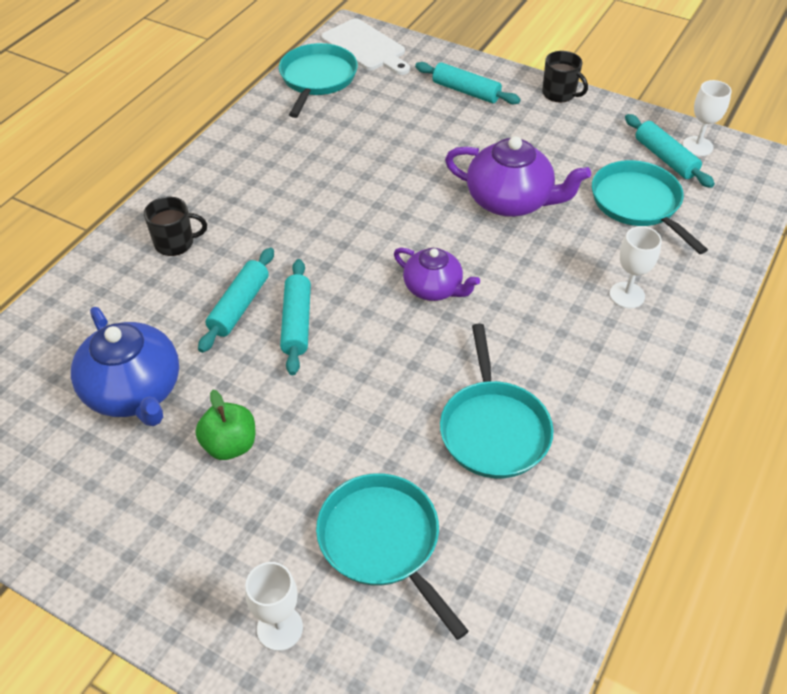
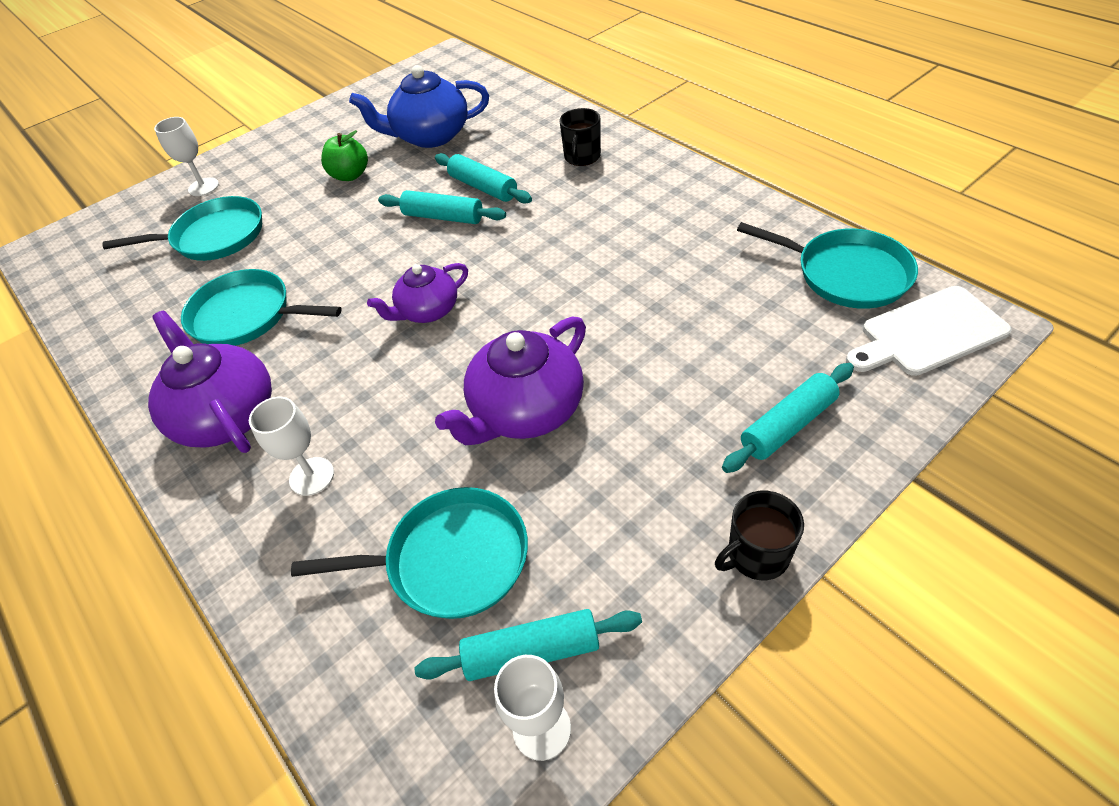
camera: 115 degrees right, 0 degrees up
none -> purple teapot [148,311,272,453]

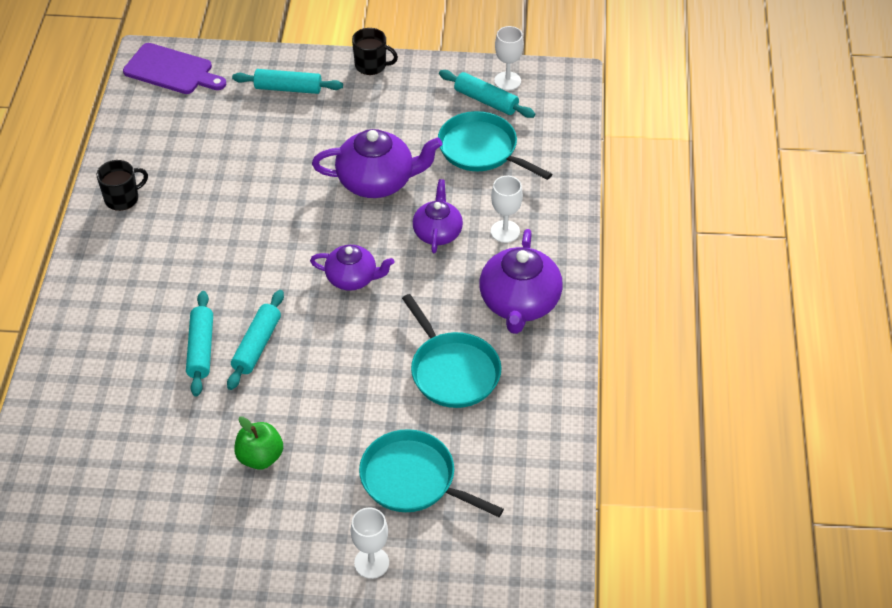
camera: 140 degrees left, 0 degrees up
blue teapot [349,65,489,148] -> none
turquoise rolling pin [378,190,506,224] -> turquoise rolling pin turned 45 degrees clockwise [227,290,284,390]
black mug [559,108,601,166] -> black mug moved to [97,160,148,211]
turquoise pan [737,222,918,309] -> none
white cutting board [846,286,1012,376] -> purple cutting board [123,43,227,94]
none -> purple teapot [413,179,463,253]

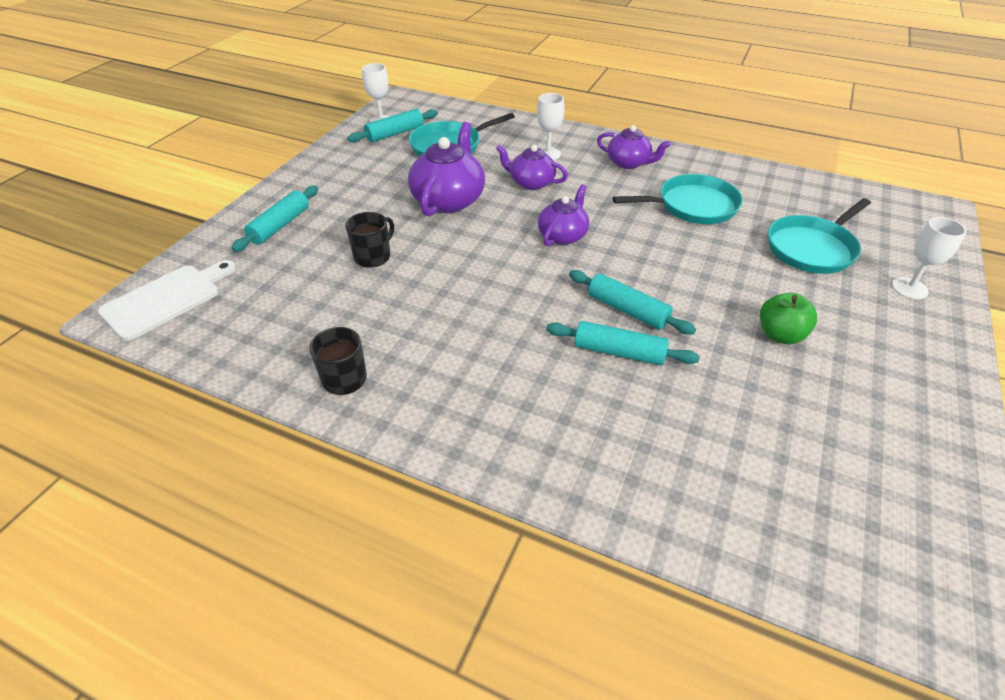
camera: 70 degrees left, 5 degrees down
purple cutting board [123,43,227,94] -> white cutting board [98,260,236,341]
black mug [352,28,398,75] -> black mug moved to [345,212,394,268]
purple teapot [479,229,563,334] -> purple teapot [597,125,670,169], size x0.63

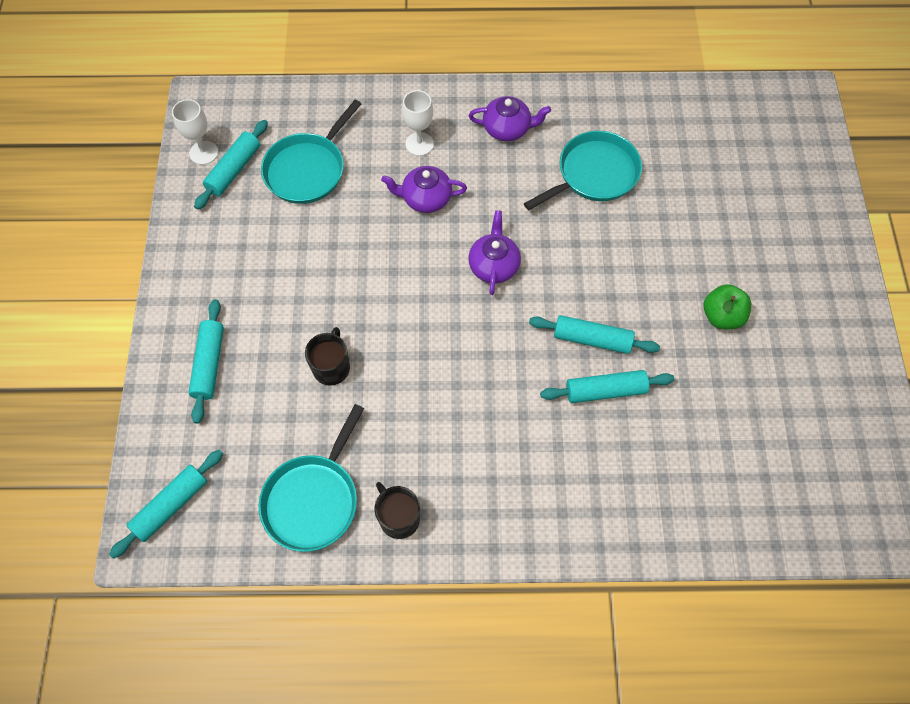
camera: 25 degrees left, 20 degrees up
white cutting board [98,260,236,341] -> turquoise rolling pin [109,450,223,559]
purple teapot [408,122,485,217] -> none
turquoise pan [768,198,871,274] -> turquoise pan moved to [258,404,364,552]
white goblet [892,217,966,300] -> none

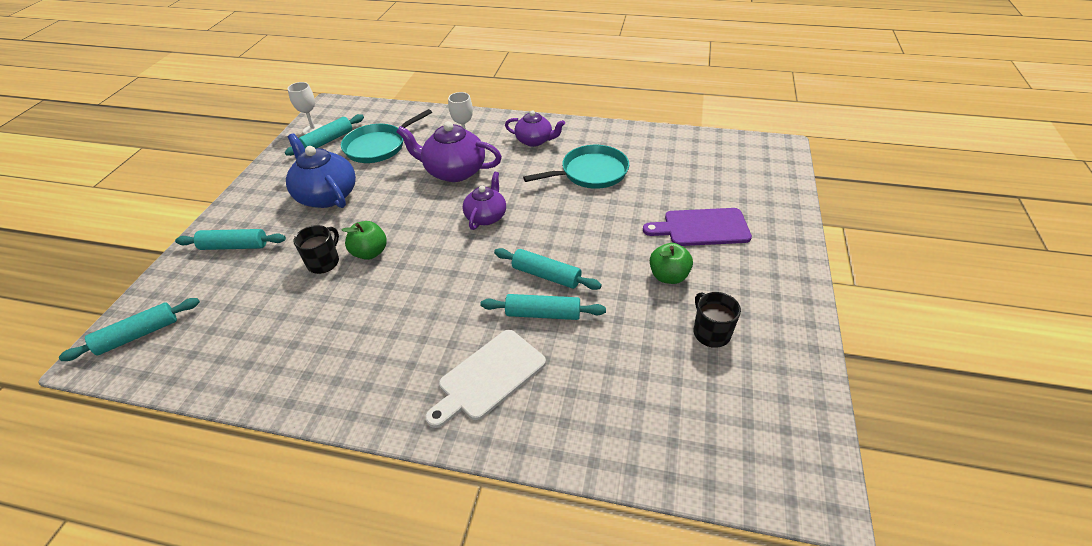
camera: 15 degrees right, 20 degrees down
turquoise rolling pin [188,299,224,424] -> turquoise rolling pin turned 75 degrees clockwise [175,229,286,250]
turquoise pan [258,404,364,552] -> none
black mug [374,482,420,539] -> black mug moved to [694,292,741,348]
purple teapot [381,166,467,213] -> purple teapot [397,121,502,182], size x1.59
none -> blue teapot [286,133,356,208]
none -> green apple [341,221,387,260]
none -> white cutting board [426,330,546,428]
none -> purple cutting board [643,208,752,246]

